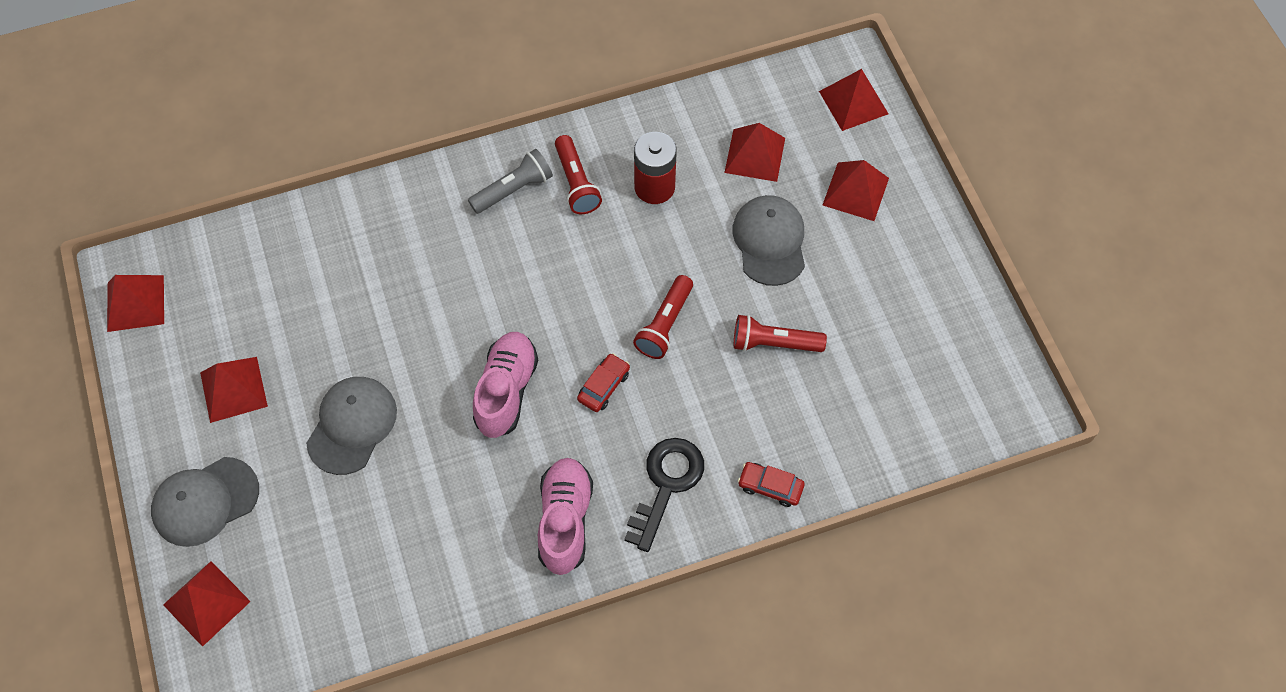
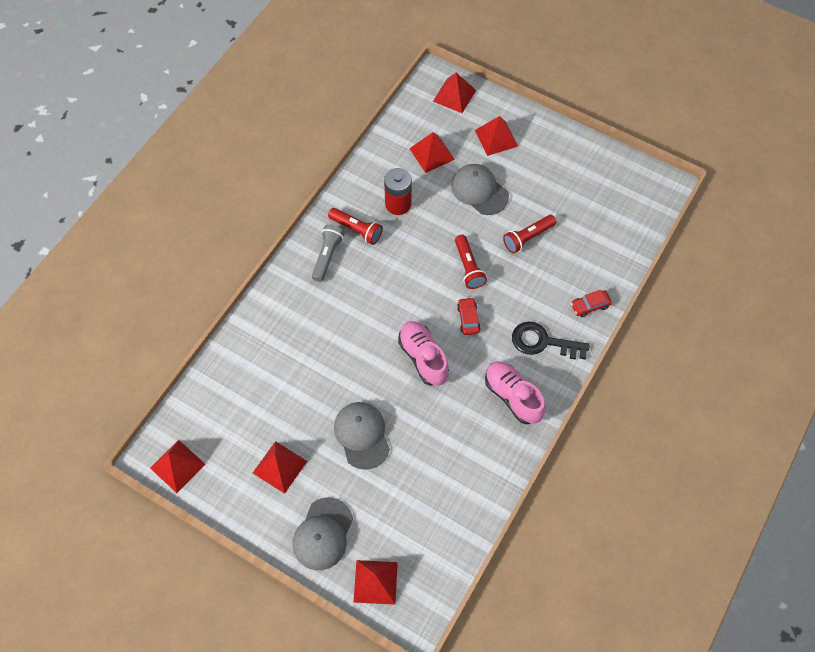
camera: 40 degrees left, 0 degrees up
black key [624,438,704,552] -> black key turned 60 degrees counterclockwise [512,321,590,360]

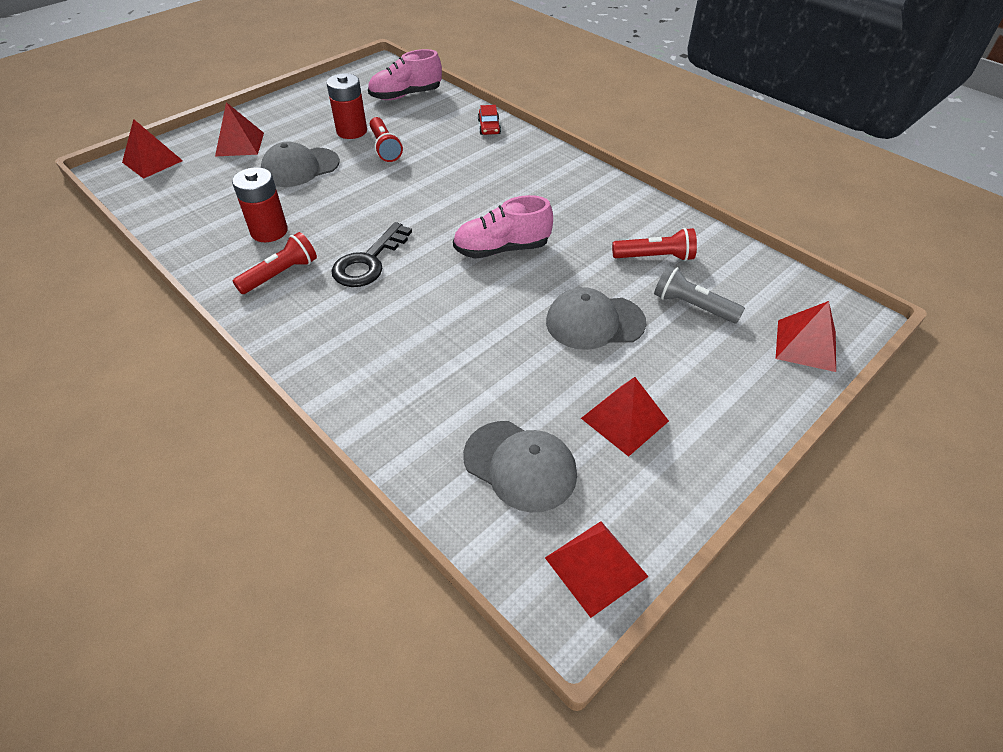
camera: 75 degrees left, 15 degrees down
grey cap [293,497,353,570] -> grey cap moved to [463,421,577,512]
grey flashlight [312,225,345,282] -> grey flashlight moved to [654,265,745,323]
red pyramid [409,132,455,173] -> none
red flashlight [455,235,487,289] -> red flashlight moved to [612,228,697,261]
red car [457,297,480,335] -> none
pink shoe [485,361,546,424] -> pink shoe moved to [368,49,442,100]
black key [512,321,590,360] -> black key moved to [331,222,412,287]
none -> red battery [326,73,367,139]

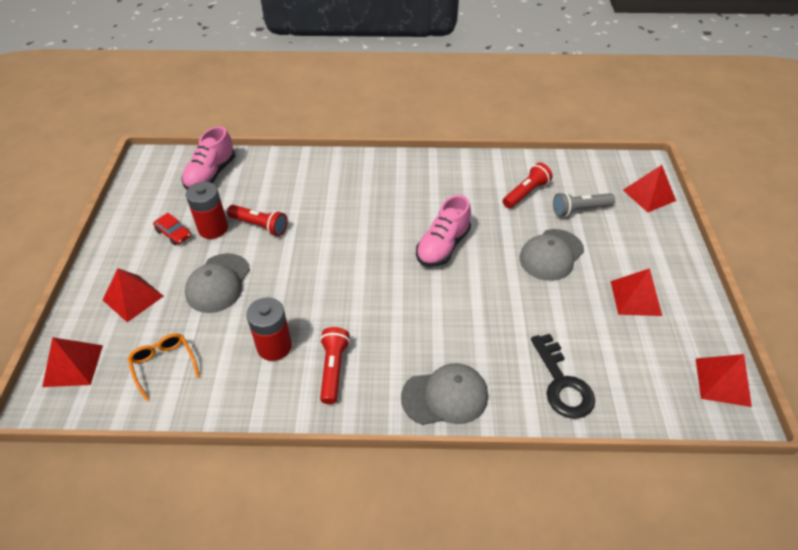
camera: 45 degrees left, 0 degrees up
black key [331,222,412,287] -> black key moved to [531,334,595,419]
grey cap [463,421,577,512] -> grey cap moved to [401,363,488,425]
red car [478,105,501,135] -> red car moved to [153,213,191,245]
none -> orange glasses [128,333,200,401]

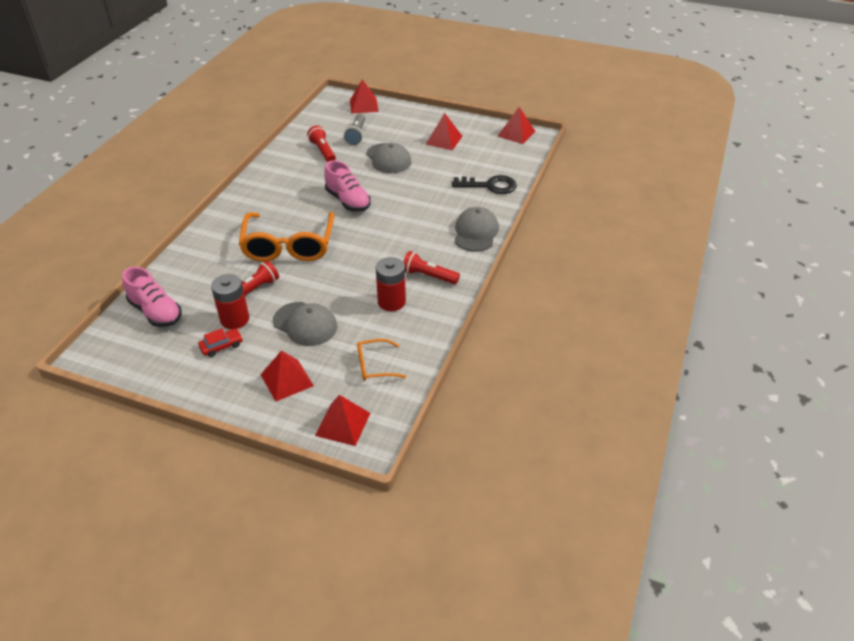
camera: 70 degrees left, 5 degrees down
none -> orange glasses [239,212,334,262]

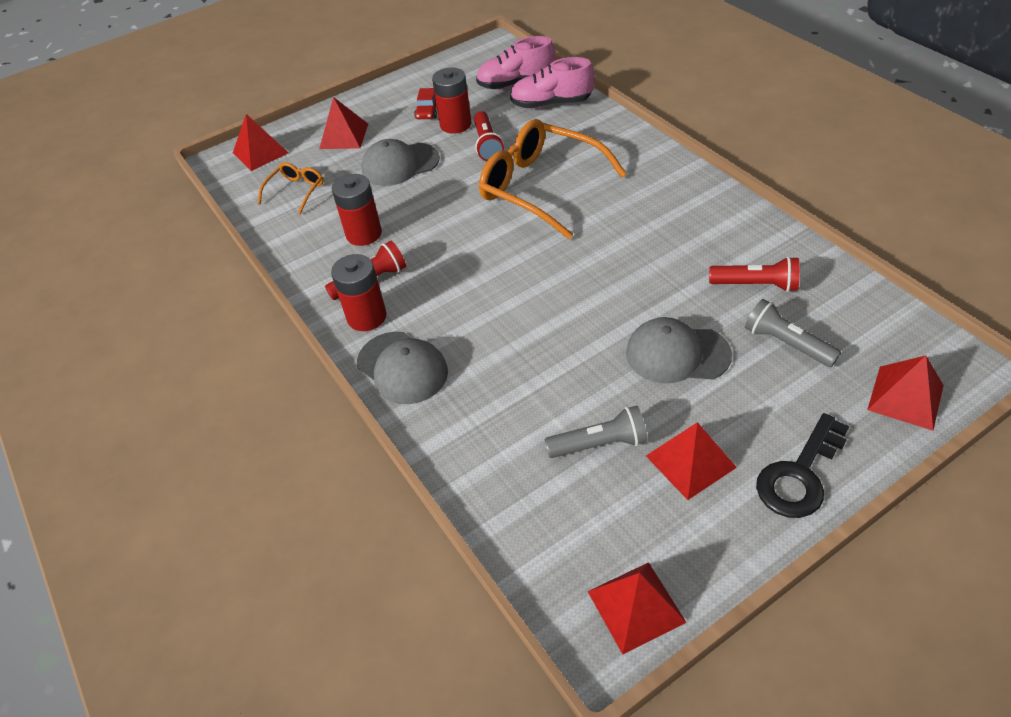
camera: 130 degrees right, 5 degrees up
pink shoe [324,160,371,212] -> pink shoe moved to [510,57,594,108]
black key [452,175,517,194] -> black key moved to [756,413,849,518]
none -> red battery [331,254,387,331]
none -> grey flashlight [545,406,648,458]

